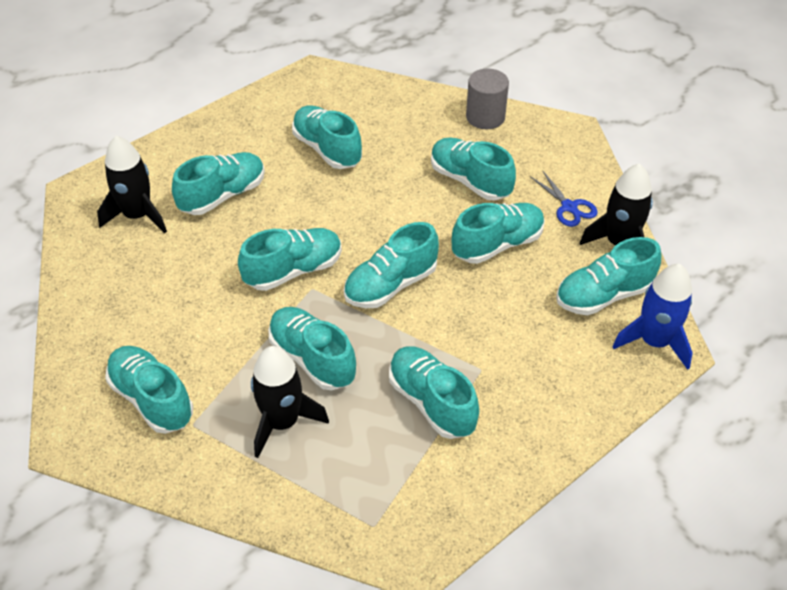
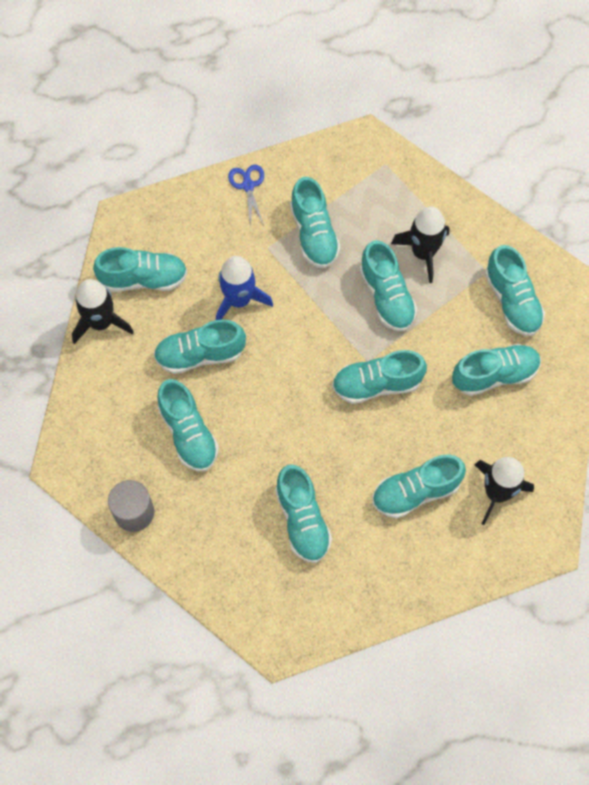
camera: 160 degrees left, 20 degrees up
turquoise shoe [344,222,439,308] -> turquoise shoe moved to [452,344,541,396]
blue scissors [530,170,598,227] -> blue scissors moved to [228,165,264,227]
blue rocket [612,264,693,370] -> blue rocket moved to [216,256,273,320]

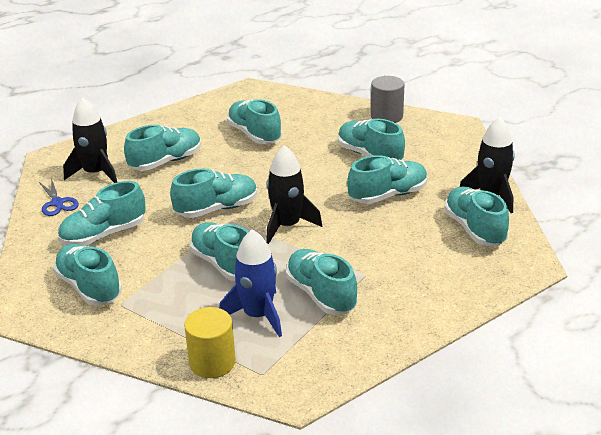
camera: 165 degrees right, 35 degrees down
turquoise shoe [93,247,187,292] -> turquoise shoe turned 90 degrees clockwise [444,187,509,246]
blue rocket [216,256,273,320] -> blue rocket moved to [219,229,282,337]
blue scissors [228,165,264,227] -> blue scissors moved to [39,178,79,216]
black rocket [391,206,449,283] -> black rocket moved to [266,145,322,244]
none -> yellow cylinder [184,307,236,378]

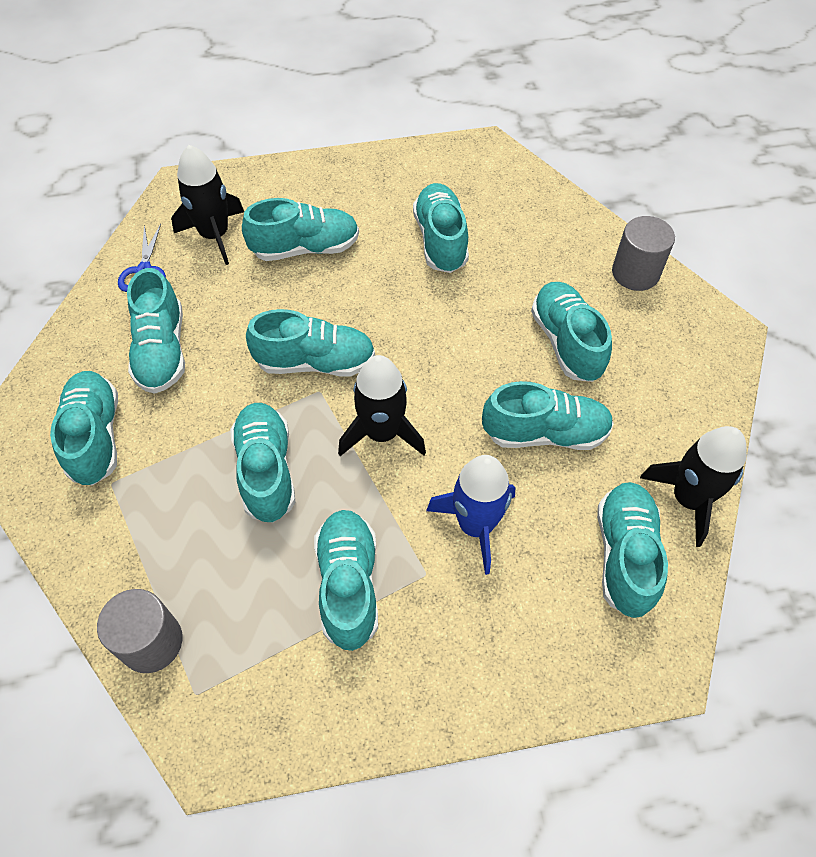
camera: 25 degrees right, 25 degrees up
turquoise shoe [58,181,146,246] -> turquoise shoe turned 90 degrees counterclockwise [127,268,185,394]
yellow cylinder [184,307,236,378] -> grey cylinder [97,589,183,673]
blue rocket [219,229,282,337] -> blue rocket moved to [426,455,516,575]

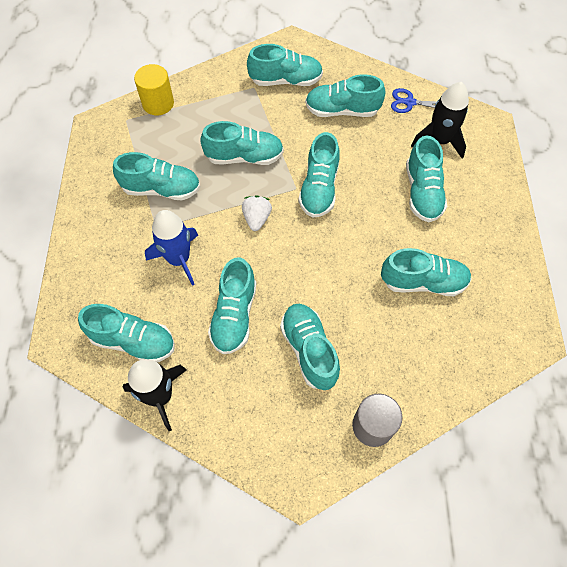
camera: 100 degrees right, 5 degrees up
grey cylinder [97,589,183,673] -> yellow cylinder [134,64,174,115]
black rocket [338,355,426,456] -> white strawberry [242,195,272,231]
turquoise shoe [531,282,612,382] -> turquoise shoe turned 105 degrees counterclockwise [280,304,340,390]

